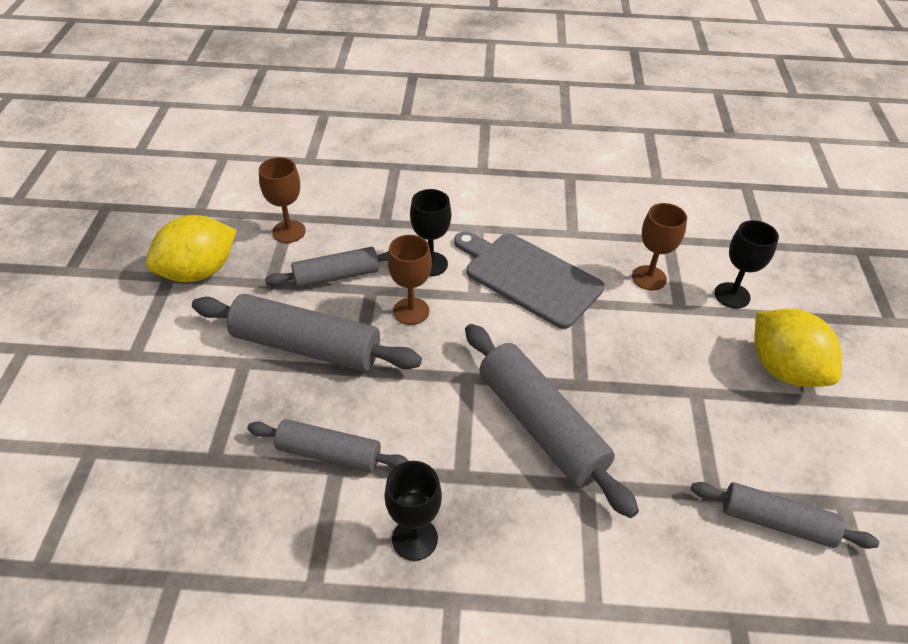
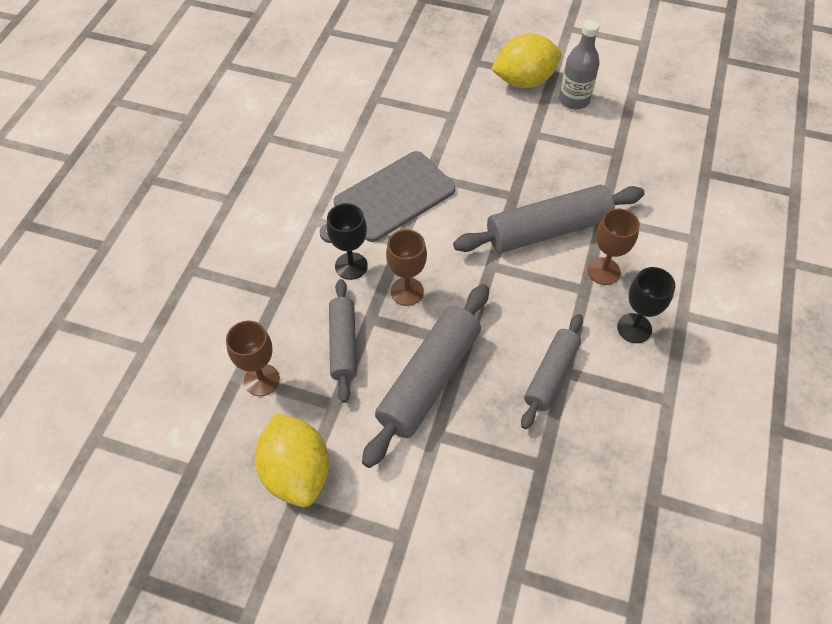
camera: 75 degrees left, 10 degrees up
brown goblet [632,203,687,290] -> brown goblet moved to [587,209,640,285]
grey rolling pin [691,482,879,549] -> none
black goblet [714,220,779,309] -> none
none -> grey bottle [559,20,600,109]

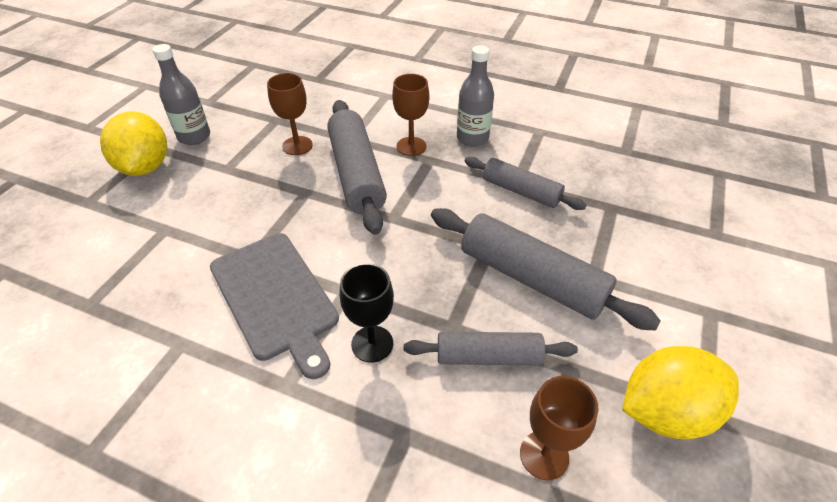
camera: 85 degrees left, 10 degrees down
brown goblet [386,229,427,306] -> brown goblet moved to [267,73,313,155]
black goblet [617,267,675,343] -> grey bottle [457,45,494,146]

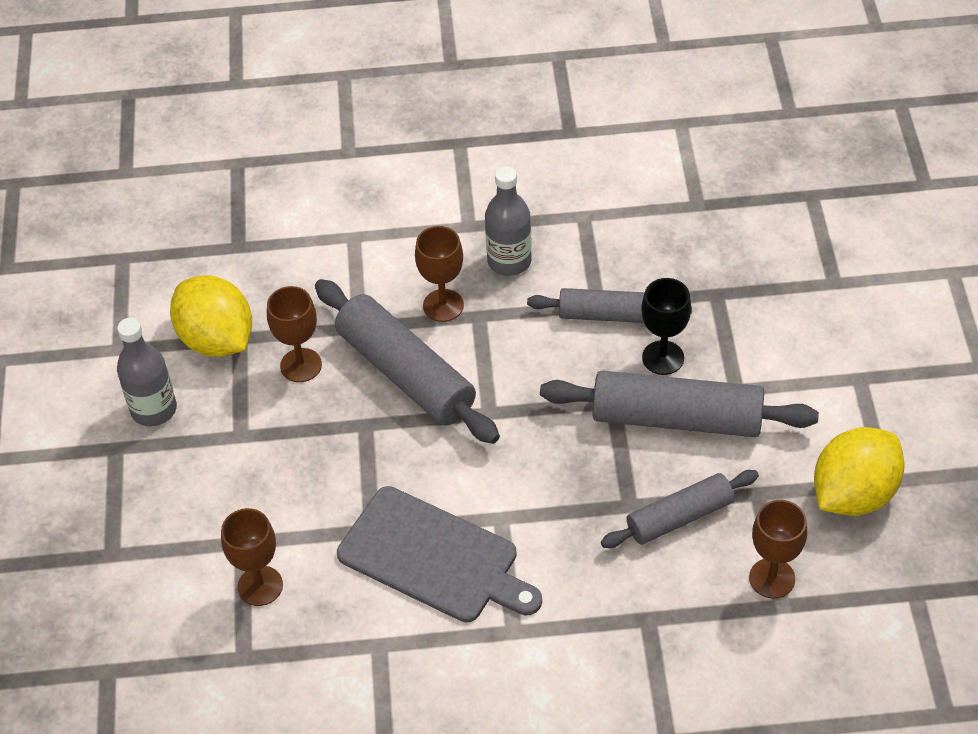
camera: 25 degrees left, 5 degrees up
yellow lemon [100,112,167,176] -> yellow lemon moved to [170,275,252,357]
black goblet [339,263,394,363] -> black goblet moved to [641,278,691,375]
none -> brown goblet [221,508,283,606]

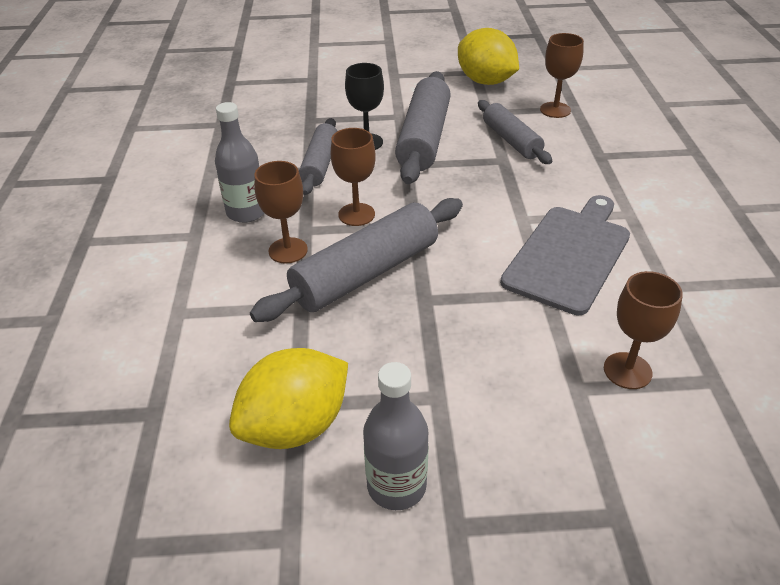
camera: 90 degrees left, 10 degrees down
brown goblet [267,286,322,382] -> brown goblet moved to [331,128,376,226]

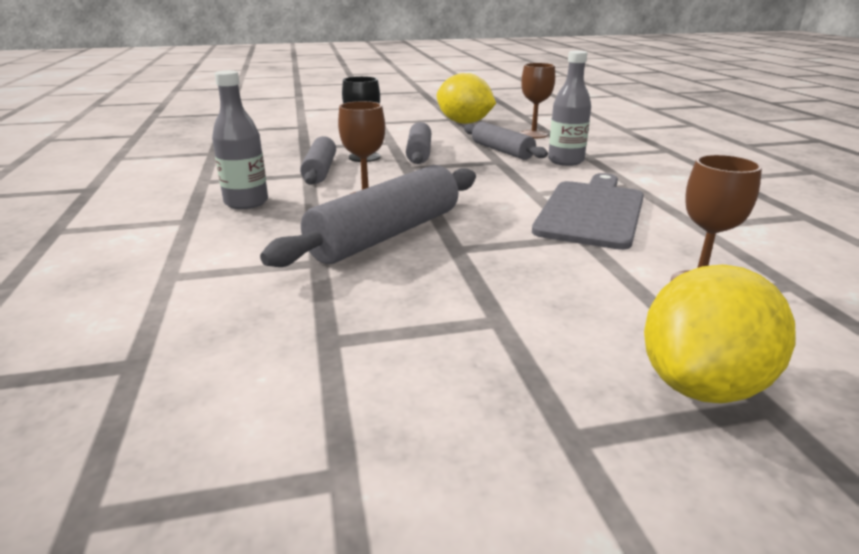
camera: 10 degrees left, 15 degrees down
yellow lemon [229,348,348,449] -> yellow lemon moved to [644,265,796,403]
brown goblet [254,161,308,263] -> none
grey bottle [363,362,429,510] -> grey bottle moved to [548,51,591,166]
grey rolling pin [395,71,451,184] -> grey rolling pin [406,122,431,164], size x0.62

